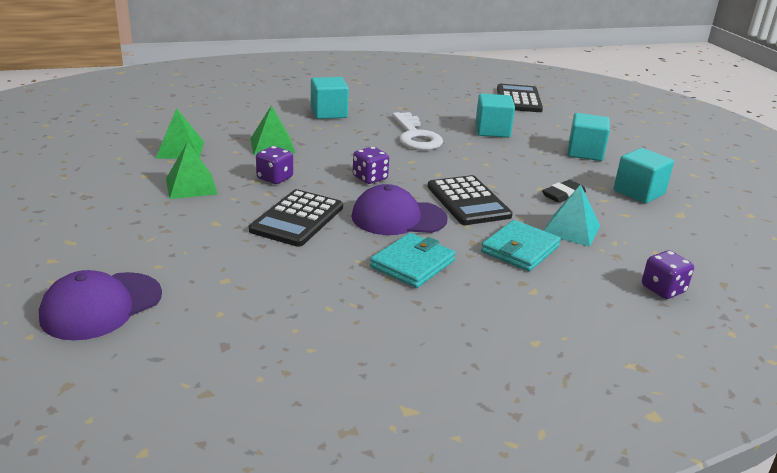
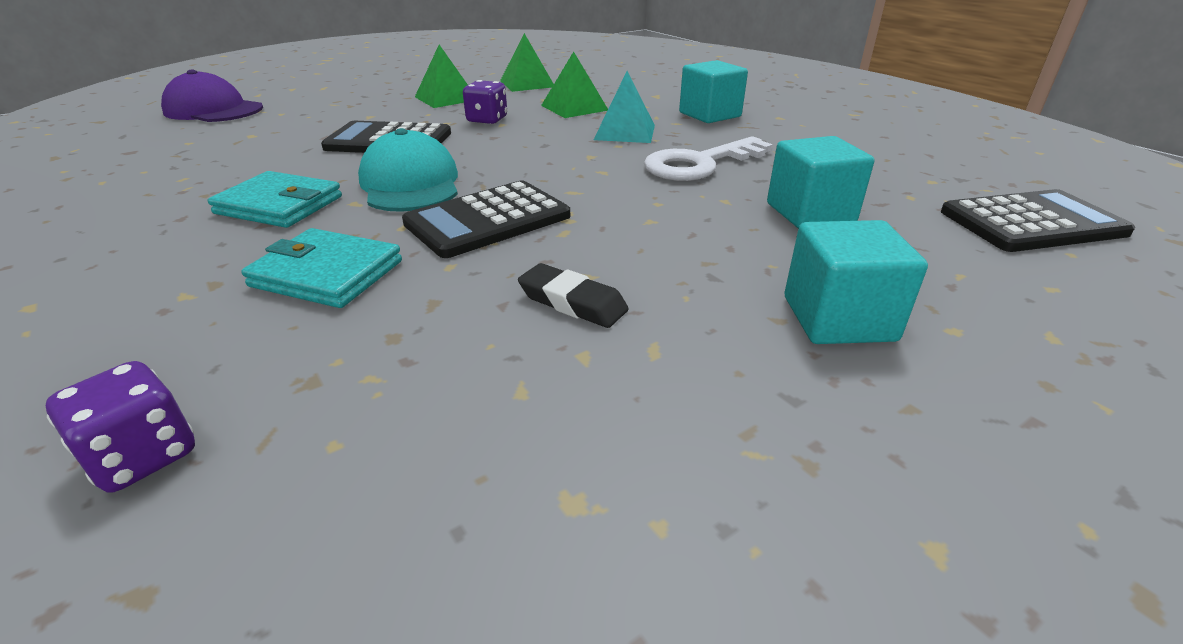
camera: 75 degrees right, 5 degrees up
purple cap [352,184,448,235] -> turquoise cap [358,128,458,212]
purple dice [353,147,389,184] -> none
turquoise pyramid [544,184,600,247] -> turquoise pyramid moved to [594,71,655,143]
turquoise cube [614,148,674,204] -> none

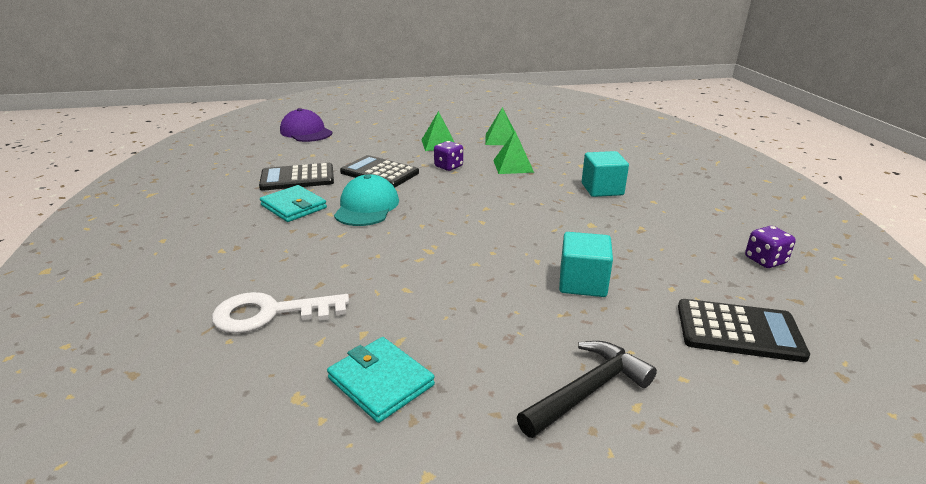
camera: 25 degrees right, 5 degrees down
purple dice [46,361,195,493] -> purple dice moved to [745,226,796,268]
turquoise wallet [241,228,402,308] -> turquoise wallet moved to [327,337,435,423]
black calculator [402,180,570,258] -> black calculator moved to [259,163,334,191]
black eraser [518,263,629,328] -> none
turquoise pyramid [594,71,655,143] -> none
white key [644,136,773,181] -> white key moved to [212,292,349,333]
turquoise cube [785,220,928,344] -> none
none -> black hammer [517,341,657,438]

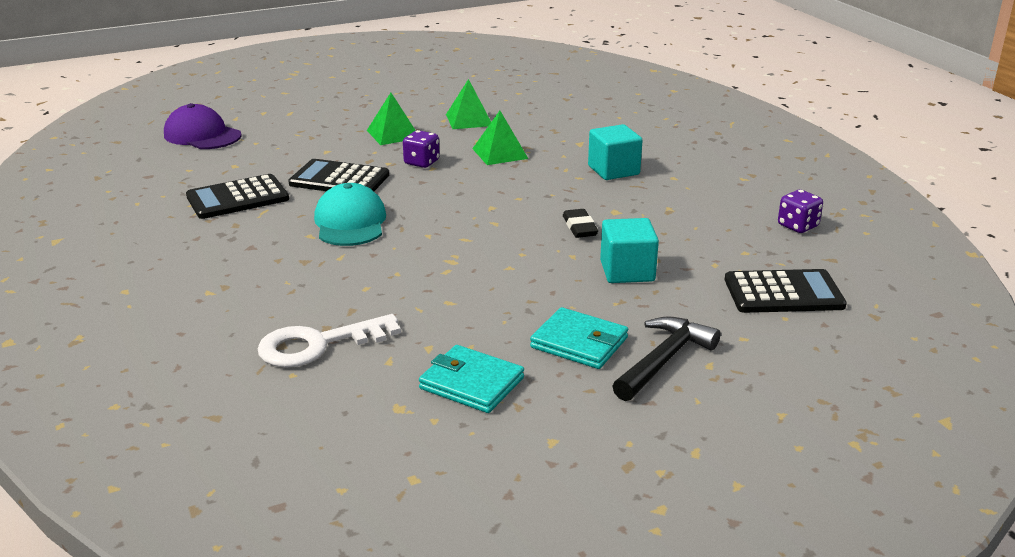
camera: 15 degrees left, 0 degrees up
turquoise wallet [260,185,327,222] -> turquoise wallet moved to [530,307,628,369]
none -> black eraser [563,209,598,238]

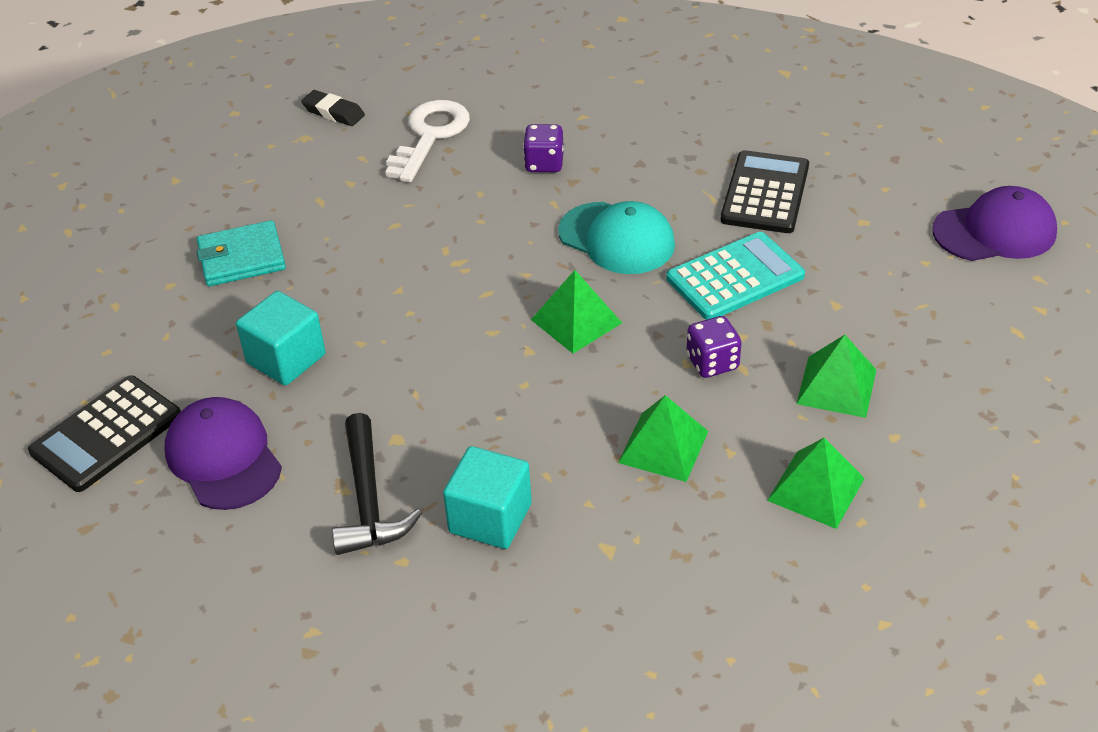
camera: 135 degrees right, 15 degrees up
black calculator [288,159,389,191] -> turquoise calculator [666,232,805,320]
turquoise wallet [419,345,524,413] -> none
black eraser [563,209,598,238] -> black eraser moved to [301,90,365,126]
black hammer [612,317,721,401] -> black hammer moved to [332,413,422,555]
purple dice [778,190,823,233] -> purple dice moved to [523,124,564,172]
none -> purple cap [164,397,282,510]
none -> green pyramid [531,270,622,353]

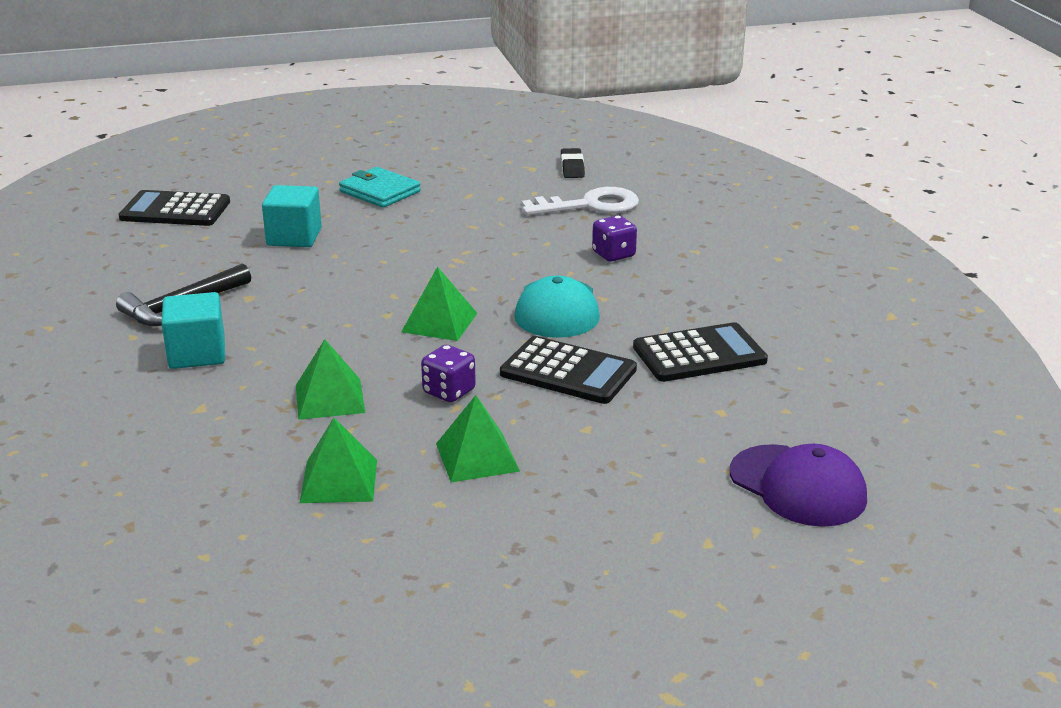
camera: 55 degrees right, 15 degrees down
purple cap [164,397,282,510] -> none
turquoise calculator [666,232,805,320] -> black calculator [500,336,637,404]

